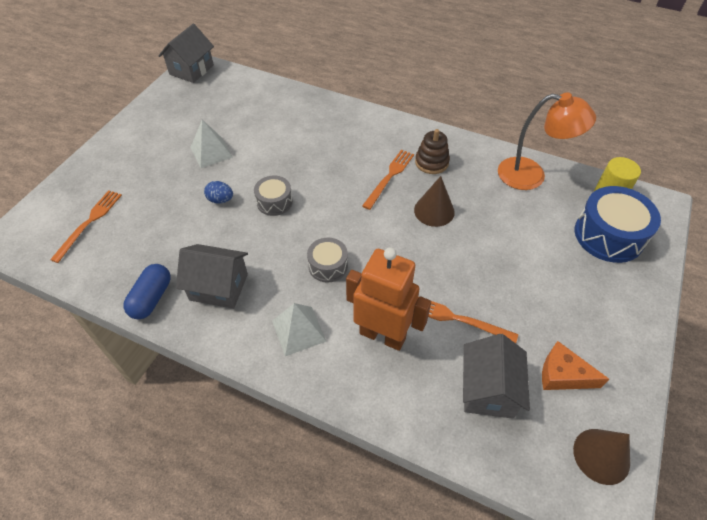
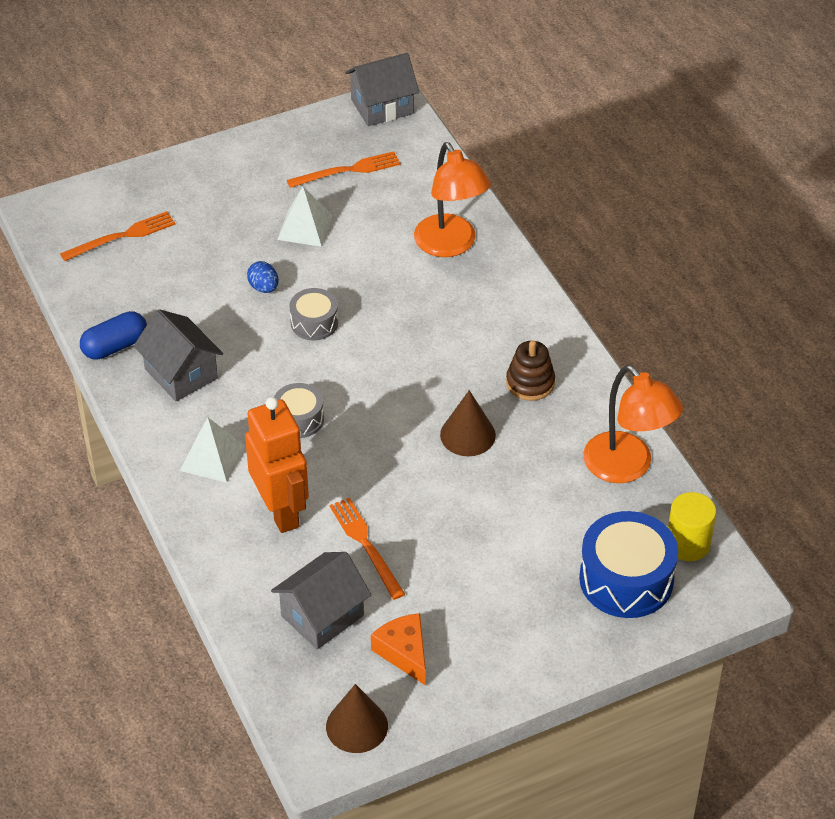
camera: 40 degrees right, 5 degrees down
orange fork [362,149,414,210] -> orange fork moved to [287,151,401,188]
none -> orange lamp [414,142,491,257]

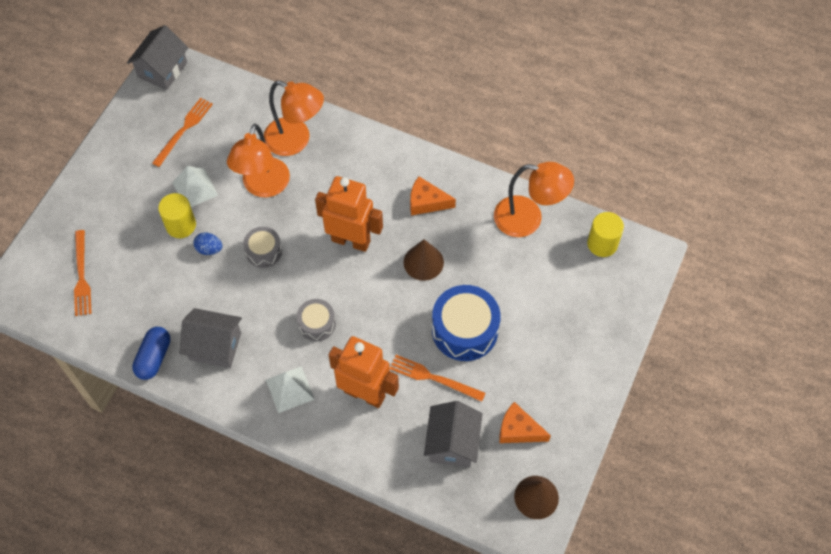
camera: 40 degrees left, 15 degrees up
orange fork [60,211,175,261] -> orange fork turned 150 degrees clockwise [74,230,92,316]
brown stacking toy [506,340,555,401] -> orange cheese [410,177,456,215]
blue drum [579,511,678,618] -> blue drum moved to [432,285,500,361]
none -> yellow cylinder [158,193,196,238]
none -> orange lamp [227,124,290,198]
none -> orange robot [315,176,383,252]

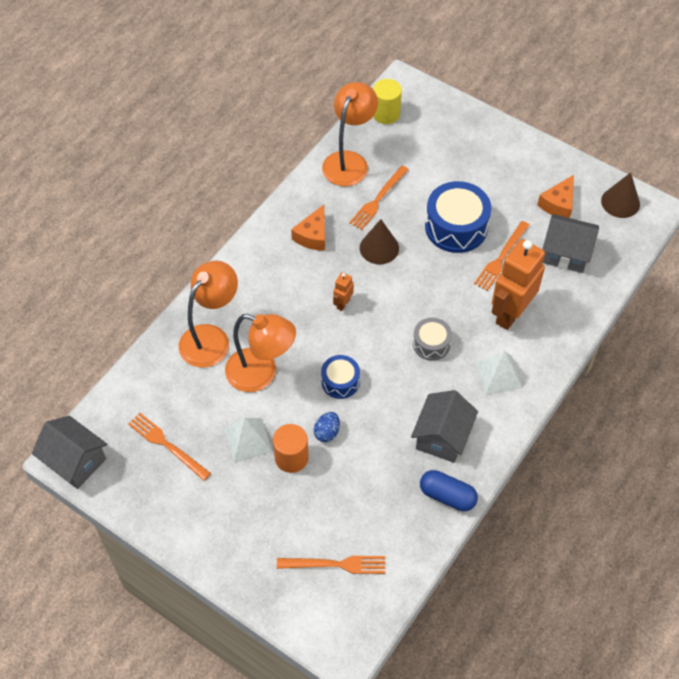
camera: 80 degrees left, 5 degrees down
yellow cylinder [158,193,196,238] -> orange cylinder [273,424,309,473]
grey drum [243,227,282,268] -> blue drum [321,355,360,399]
orange robot [315,176,383,252] -> orange robot [333,272,354,311], size x0.44
none -> orange fork [349,165,409,230]

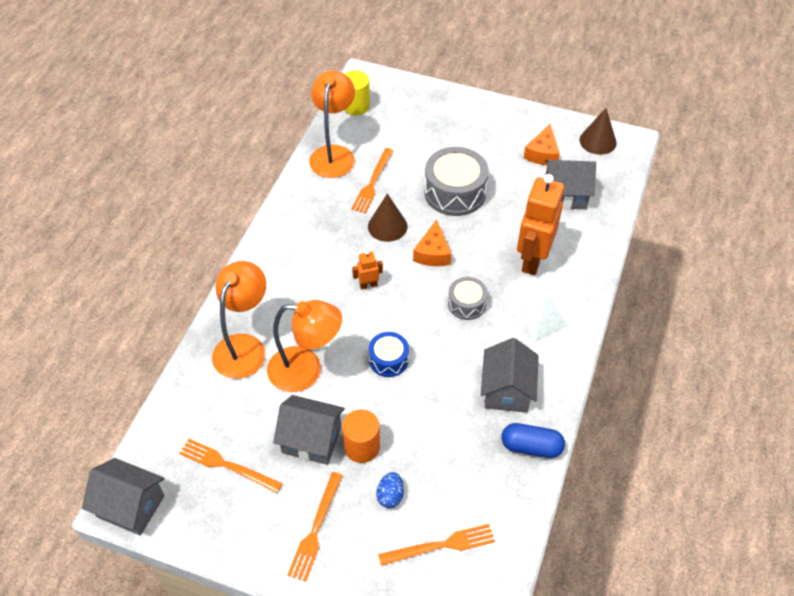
camera: 15 degrees left, 5 degrees down
white pyramid [224,418,272,463] -> grey house [273,395,345,465]
orange cheese [291,205,325,251] -> orange cheese moved to [413,219,451,266]
blue egg [314,412,340,442] -> blue egg moved to [376,472,404,508]
orange robot [333,272,354,311] -> orange robot turned 60 degrees clockwise [352,250,383,289]
blue drum [425,181,491,253] -> grey drum [424,147,489,216]
orange fork [474,221,529,291] -> orange fork moved to [287,472,343,582]

